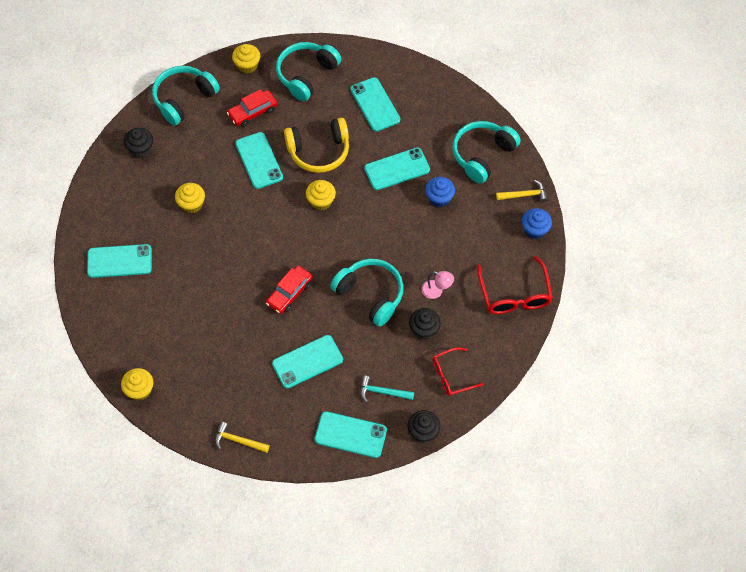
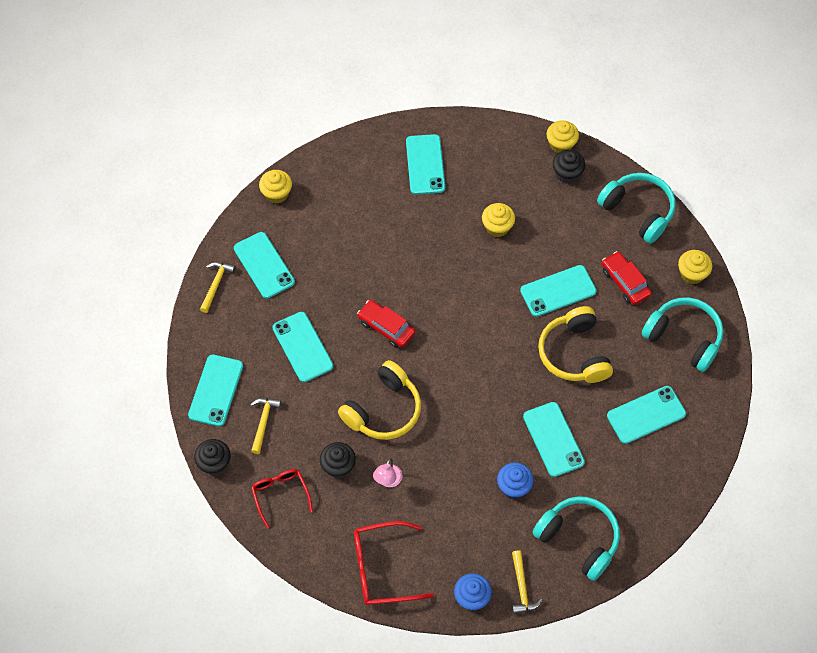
camera: 90 degrees right, 0 degrees up
yellow cupcake [306,180,336,211] -> yellow cupcake moved to [547,120,579,153]
turquoise headphones [330,259,404,327] -> yellow headphones [338,360,421,440]
turquoise hammer [360,376,414,403] -> yellow hammer [251,398,281,454]
none -> turquoise phone [234,232,295,299]

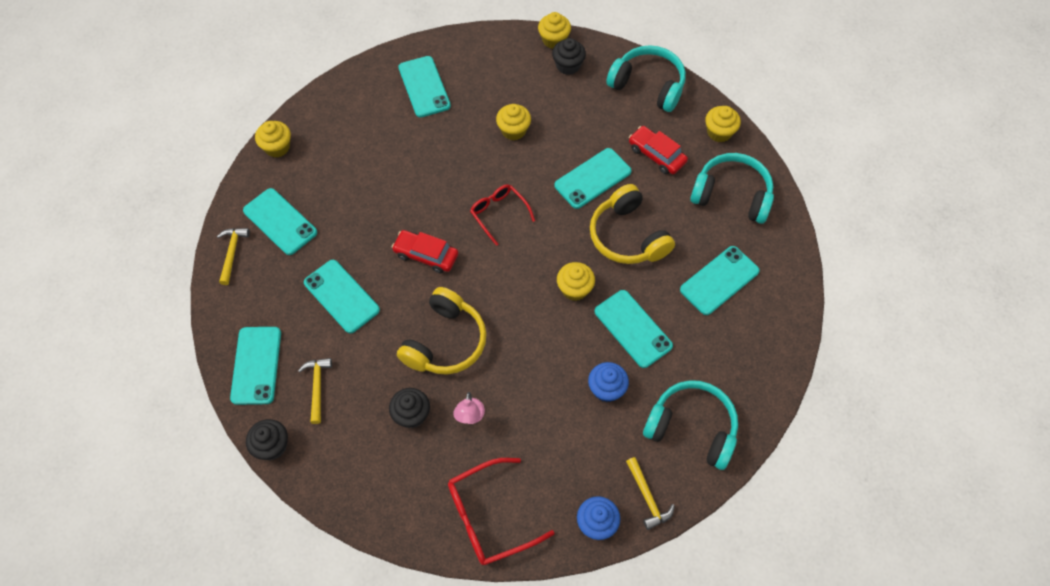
camera: 15 degrees left, 0 degrees up
red glasses [251,469,313,528] -> red glasses moved to [470,184,535,246]
none -> yellow cupcake [557,262,595,301]

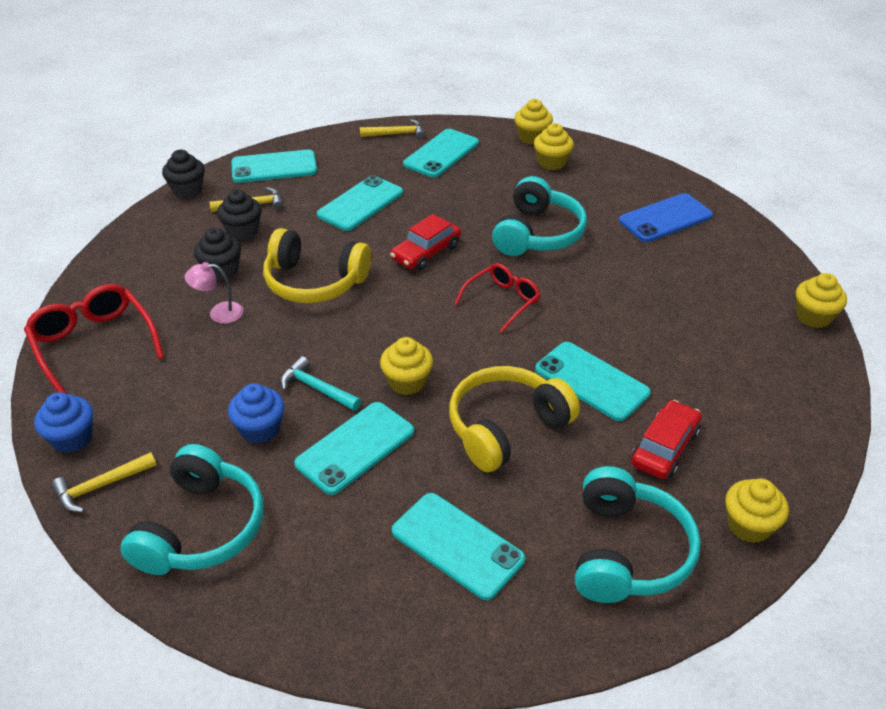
camera: 80 degrees right, 20 degrees down
red car [392,230,458,273] -> red car turned 150 degrees counterclockwise [390,214,461,270]
turquoise phone [398,56,451,117] -> blue phone [619,193,713,242]
yellow cupcake [496,104,531,140] -> yellow cupcake moved to [534,123,574,170]
black cupcake [552,38,586,75] -> black cupcake moved to [217,189,262,240]
turquoise headphones [606,45,686,112] -> turquoise headphones moved to [492,176,587,256]
none -> turquoise hammer [280,356,361,411]

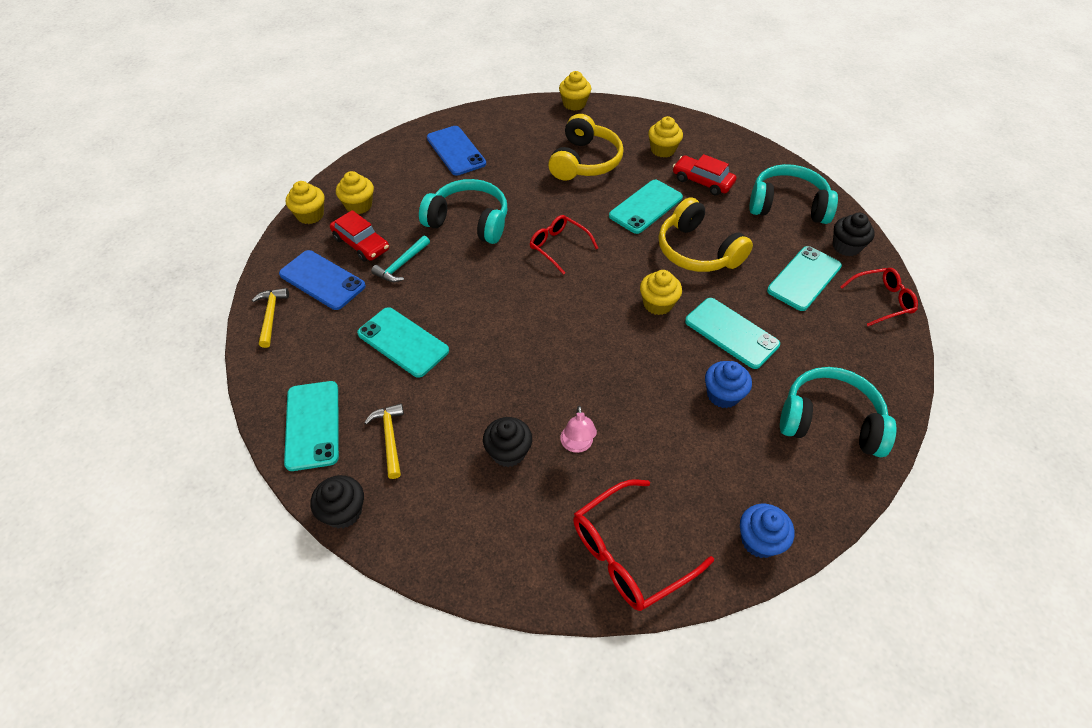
camera: 90 degrees left, 10 degrees up
yellow hammer [51,452,156,512] -> none
black cupcake [217,189,262,240] -> black cupcake moved to [833,213,875,257]
yellow headphones [263,228,371,303] -> yellow headphones moved to [548,114,624,181]
turquoise hammer [280,356,361,411] -> turquoise hammer moved to [371,235,430,282]
red car [390,214,461,270] -> red car moved to [330,210,389,261]
turquoise phone [403,129,479,177] -> blue phone [279,250,366,310]
yellow cupcake [725,478,789,543] -> yellow cupcake moved to [648,116,683,158]
none -> red glasses [840,268,918,326]

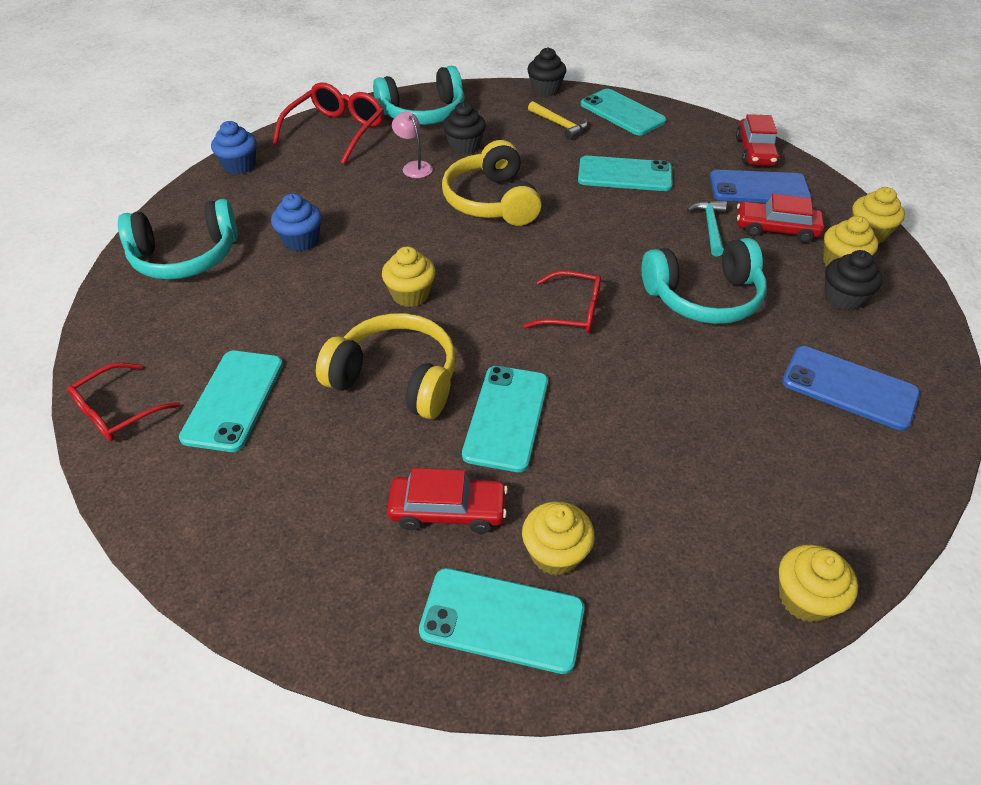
camera: 150 degrees right, 5 degrees down
yellow hammer [252,288,289,348] -> red car [736,114,780,166]
yellow headphones [548,114,624,181] -> yellow headphones moved to [442,140,542,226]
turquoise phone [685,298,780,369] -> turquoise phone moved to [419,568,584,674]
turquoise headphones [749,164,838,224] -> turquoise headphones moved to [373,66,465,125]
black cupcake [833,213,875,257] -> black cupcake moved to [824,250,882,311]

